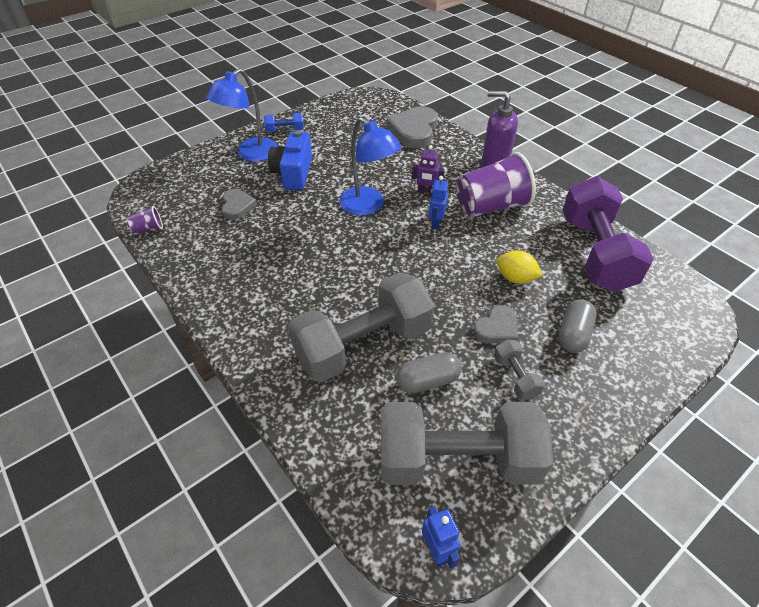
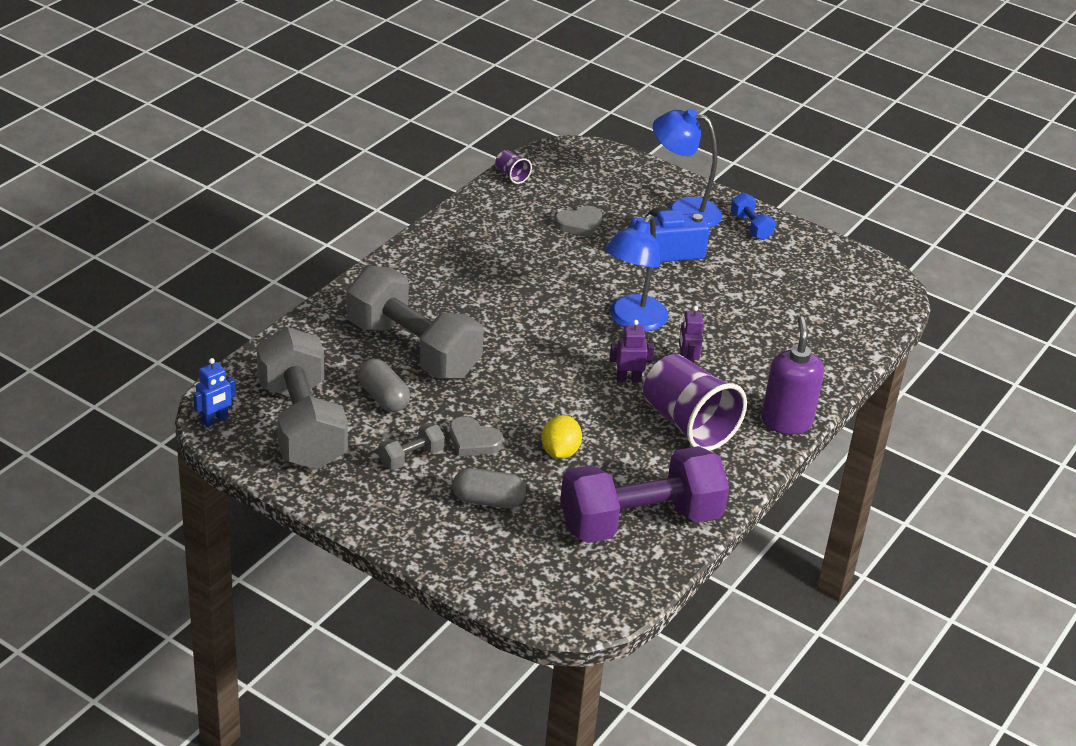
camera: 70 degrees right, 10 degrees down
grey heart [386,106,438,148] -> none
blue robot [429,176,448,230] -> purple robot [609,320,654,382]

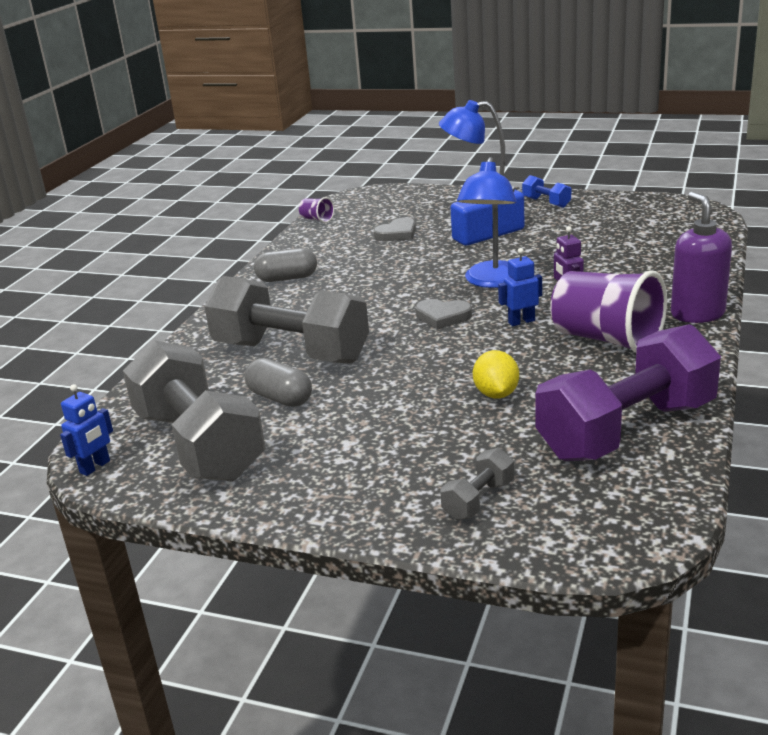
camera: 10 degrees left, 10 degrees down
grey dumbbell [378,423,445,470] -> grey dumbbell moved to [440,448,514,520]
grey heart [449,416,503,456] -> grey heart moved to [416,299,472,330]
grey capsule [452,468,526,508] -> grey capsule moved to [254,248,317,282]
purple robot [609,320,654,382] -> blue robot [498,248,542,326]

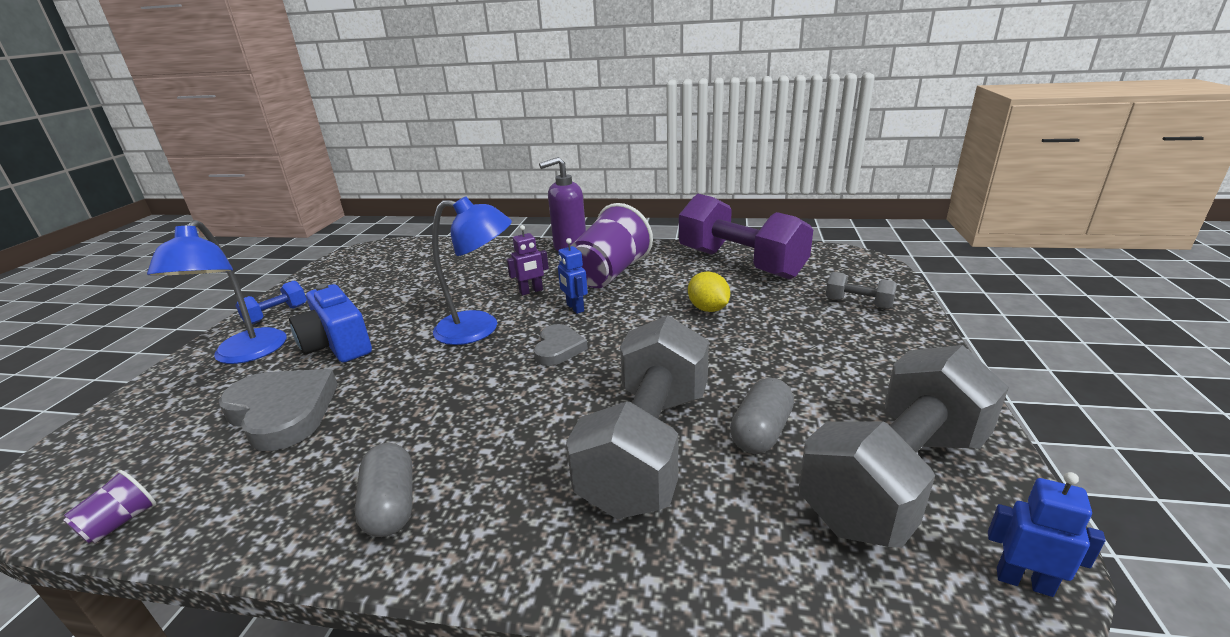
camera: 100 degrees left, 0 degrees up
grey heart [374,217,416,241] -> grey heart [219,369,338,451], size x1.73
yellow lemon [473,350,519,399] -> yellow lemon turned 75 degrees clockwise [688,271,730,312]

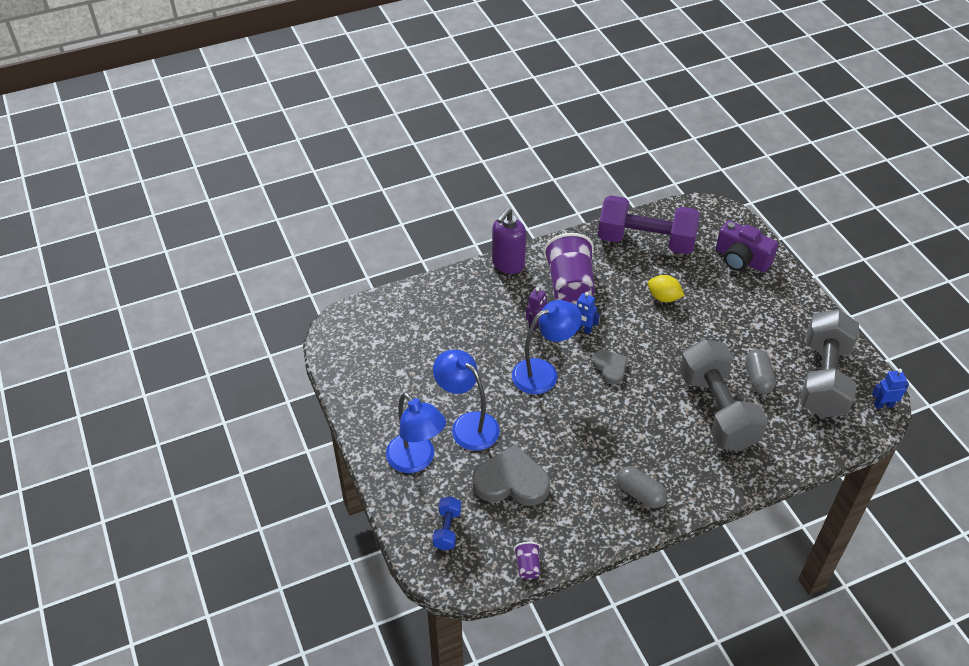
camera: 35 degrees left, 20 degrees up
blue dumbbell [235,281,307,324] -> blue dumbbell moved to [433,496,461,550]
blue camera [289,284,372,362] -> blue lamp [433,350,500,451]
grey dumbbell [826,272,897,309] -> purple camera [716,220,778,272]

